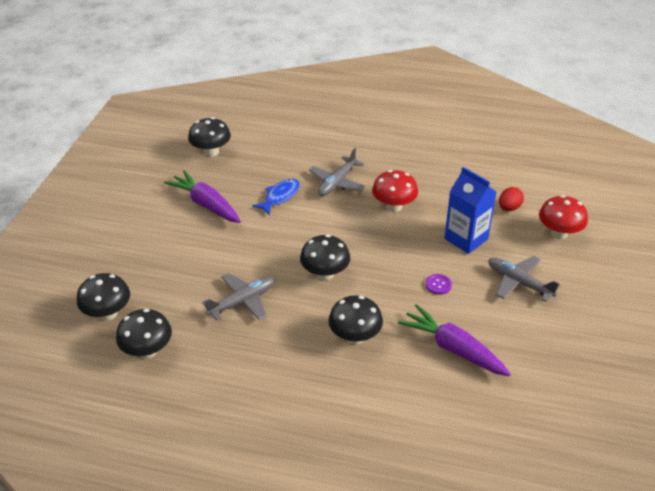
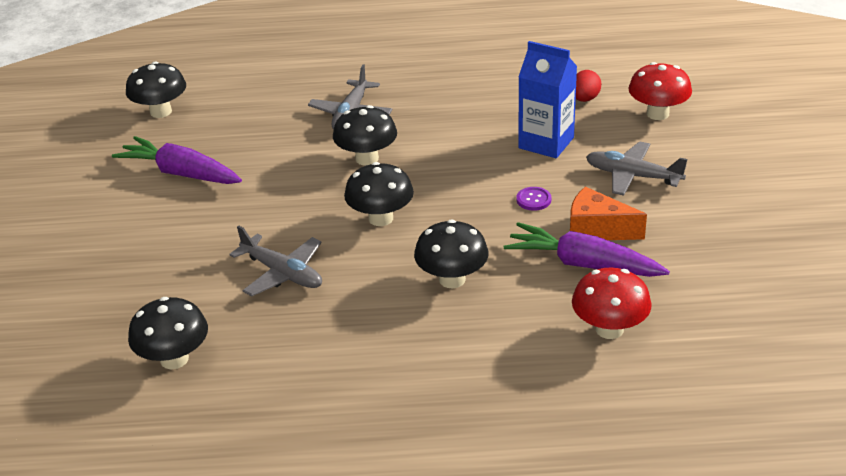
camera: 15 degrees left, 5 degrees down
black mushroom [77,273,130,321] -> black mushroom moved to [333,105,397,166]
grey plane [202,273,274,321] -> grey plane turned 90 degrees clockwise [229,225,322,296]
blue fish [252,179,300,215] -> none
red mushroom [372,170,418,212] -> red mushroom moved to [572,268,652,339]
none -> orange cheese [570,187,647,240]

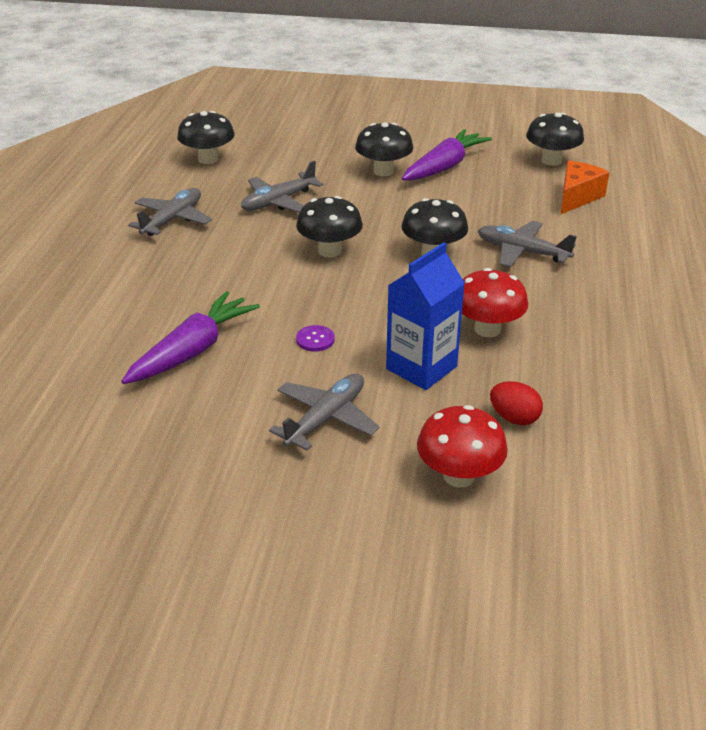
camera: 100 degrees right, 0 degrees up
black mushroom [414,219,488,288] -> black mushroom moved to [355,122,413,176]
orange cheese [570,187,647,240] -> orange cheese moved to [561,161,610,214]
red mushroom [572,268,652,339] -> red mushroom moved to [462,268,528,337]
none -> grey plane [128,188,212,236]

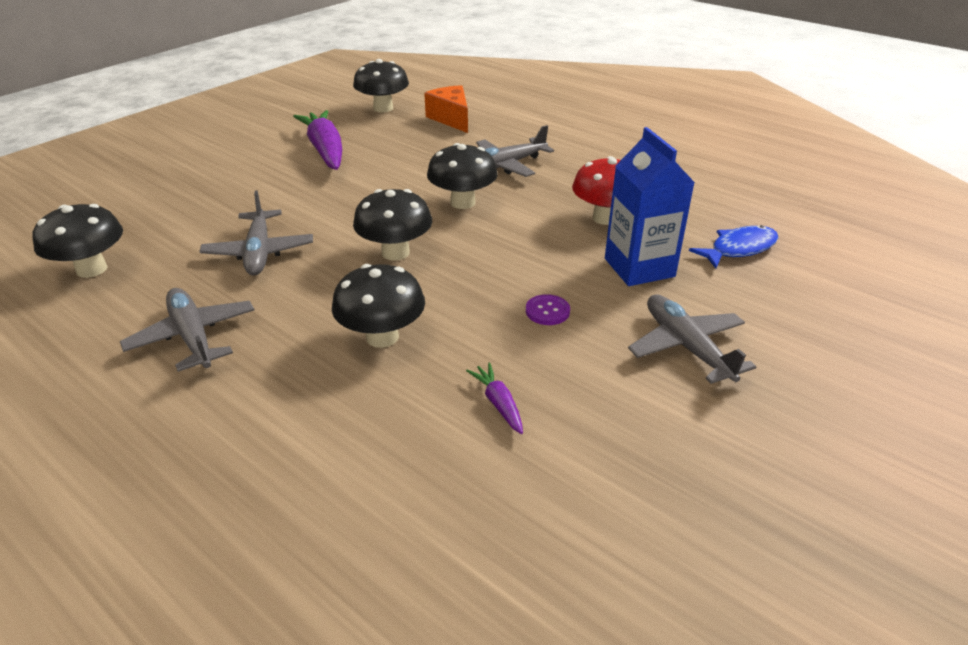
camera: 60 degrees left, 0 degrees up
purple carrot [121,291,260,384] -> purple carrot [466,363,523,434], size x0.45
black mushroom [355,122,413,176] -> black mushroom moved to [332,264,425,348]
red mushroom [417,405,508,487] -> none
red egg [490,381,543,425] -> blue fish [689,225,778,269]

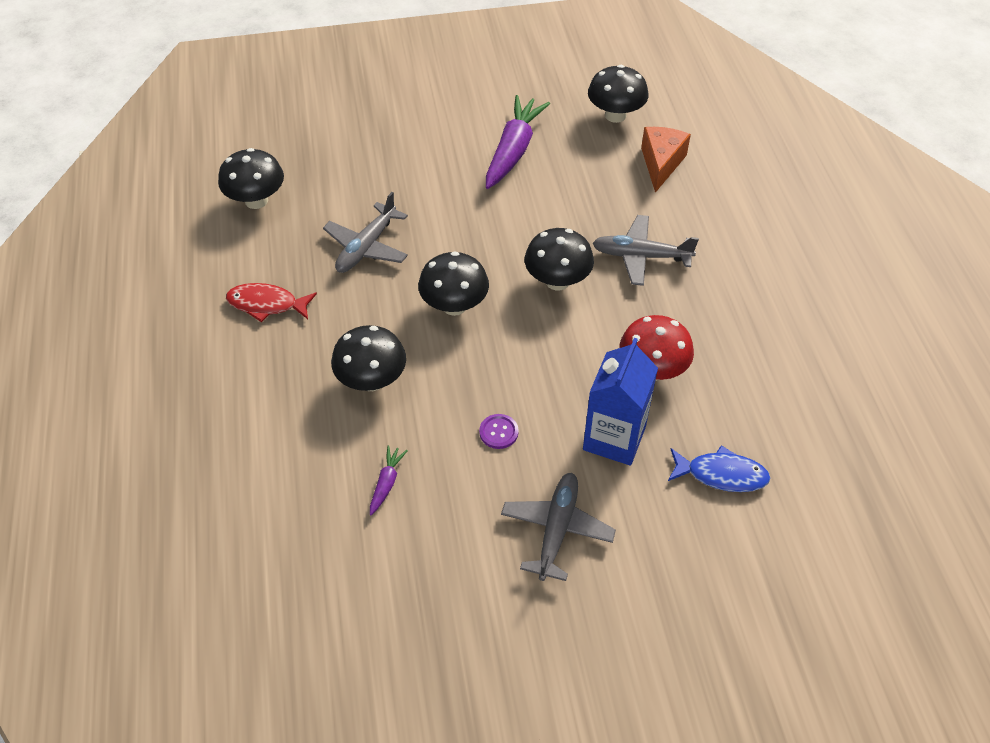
camera: 40 degrees right, 15 degrees up
grey plane [120,288,254,372] -> red fish [226,283,317,322]

